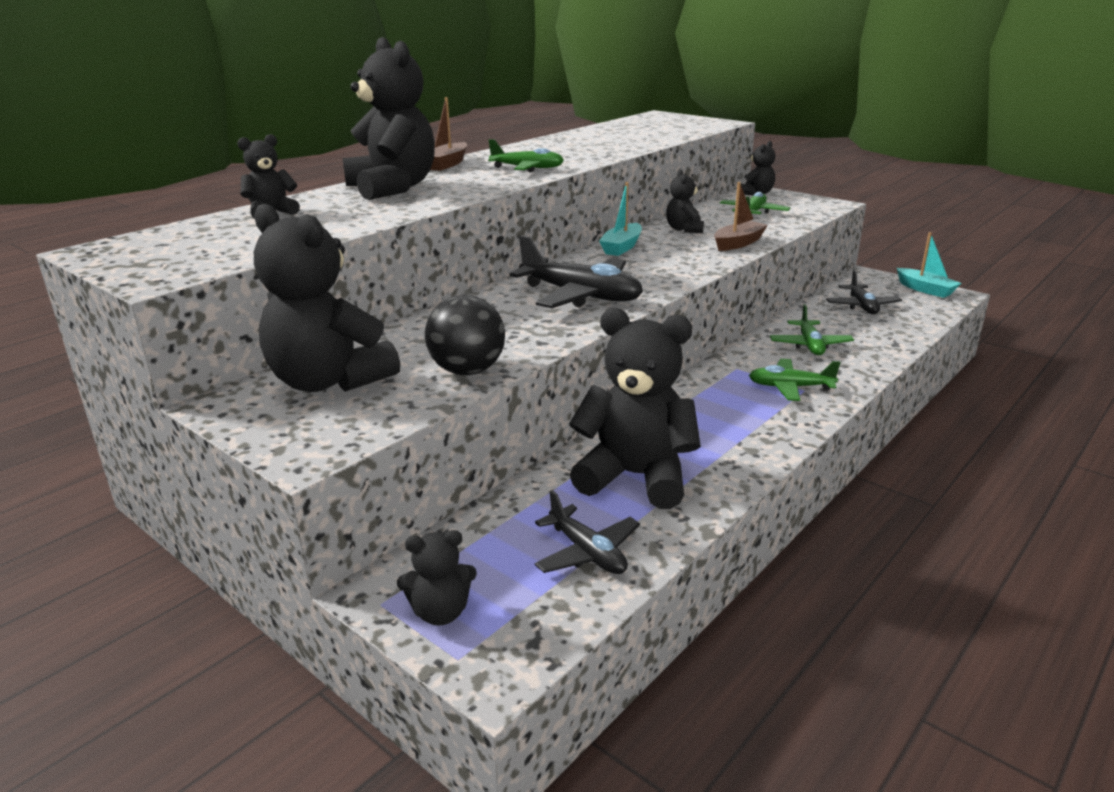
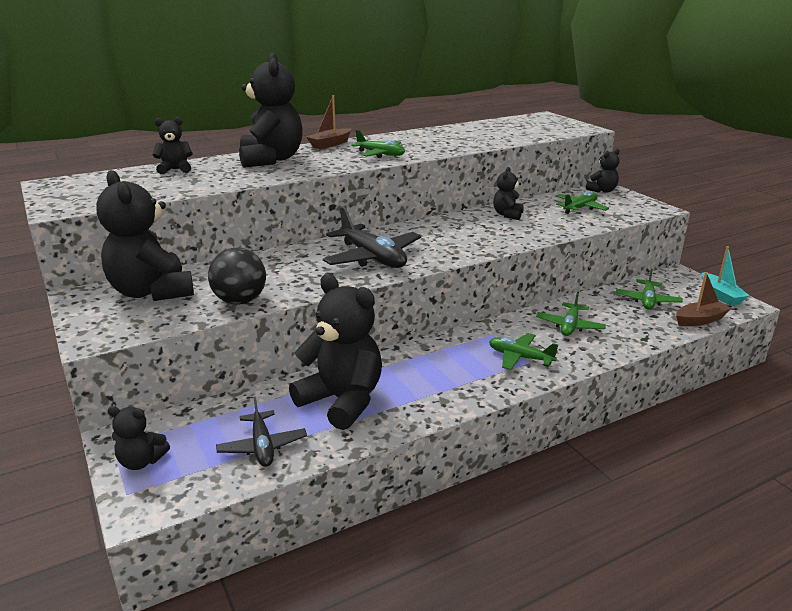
camera: 20 degrees right, 0 degrees up
turquoise boat [599,182,642,256] -> none
brown boat [714,182,768,251] -> brown boat moved to [676,272,731,326]
black plane [826,270,902,314] -> green plane [616,269,683,310]

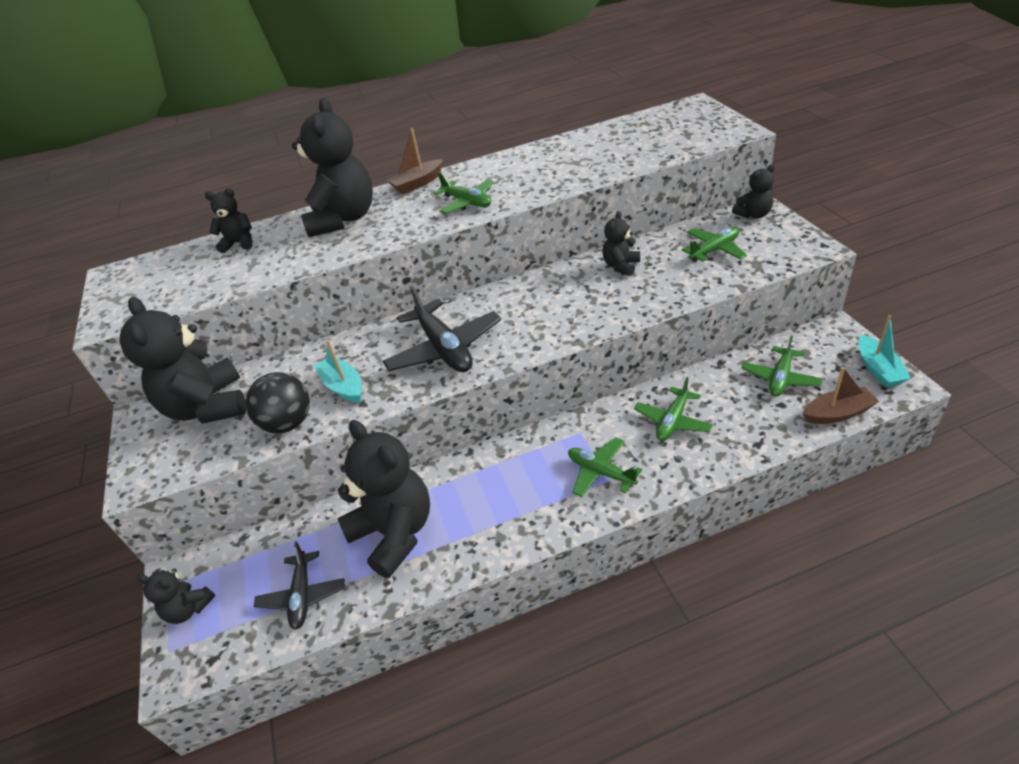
camera: 15 degrees right, 15 degrees up
none -> turquoise boat [314,340,362,403]

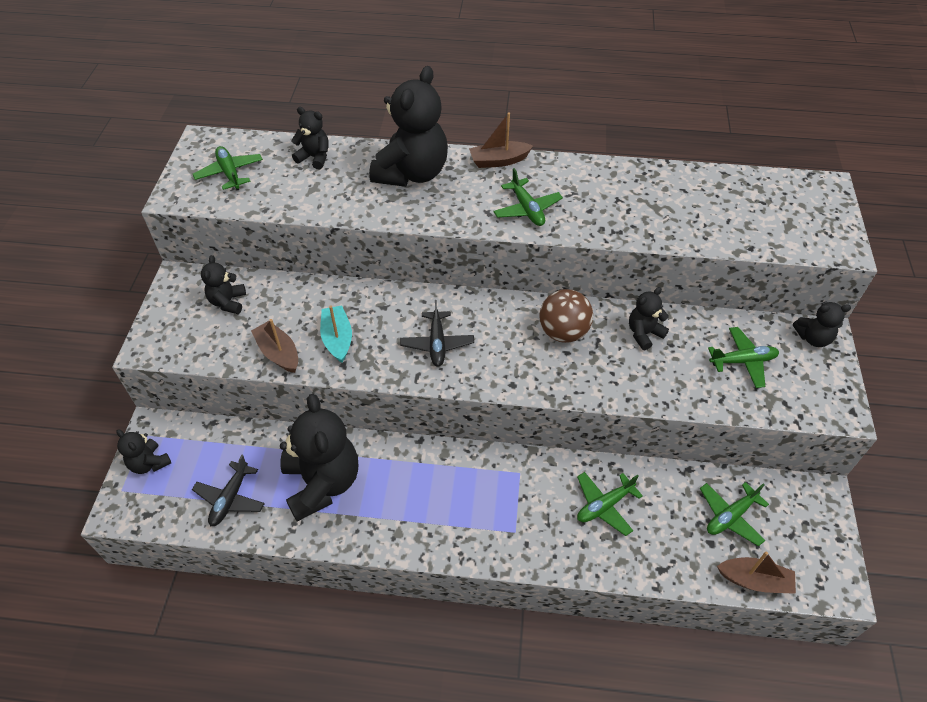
camera: 20 degrees right, 10 degrees up
black teddy bear [120,297,246,424] -> black teddy bear [201,255,246,314], size x0.49
black ball [245,372,310,433] -> brown boat [251,319,298,373]
black plane [383,285,501,372] -> black plane [400,300,474,367], size x0.62
green plane [568,437,642,498] -> green plane moved to [193,146,263,190]
turquoise boat [859,315,911,387] -> none
none -> brown ball [539,289,593,343]

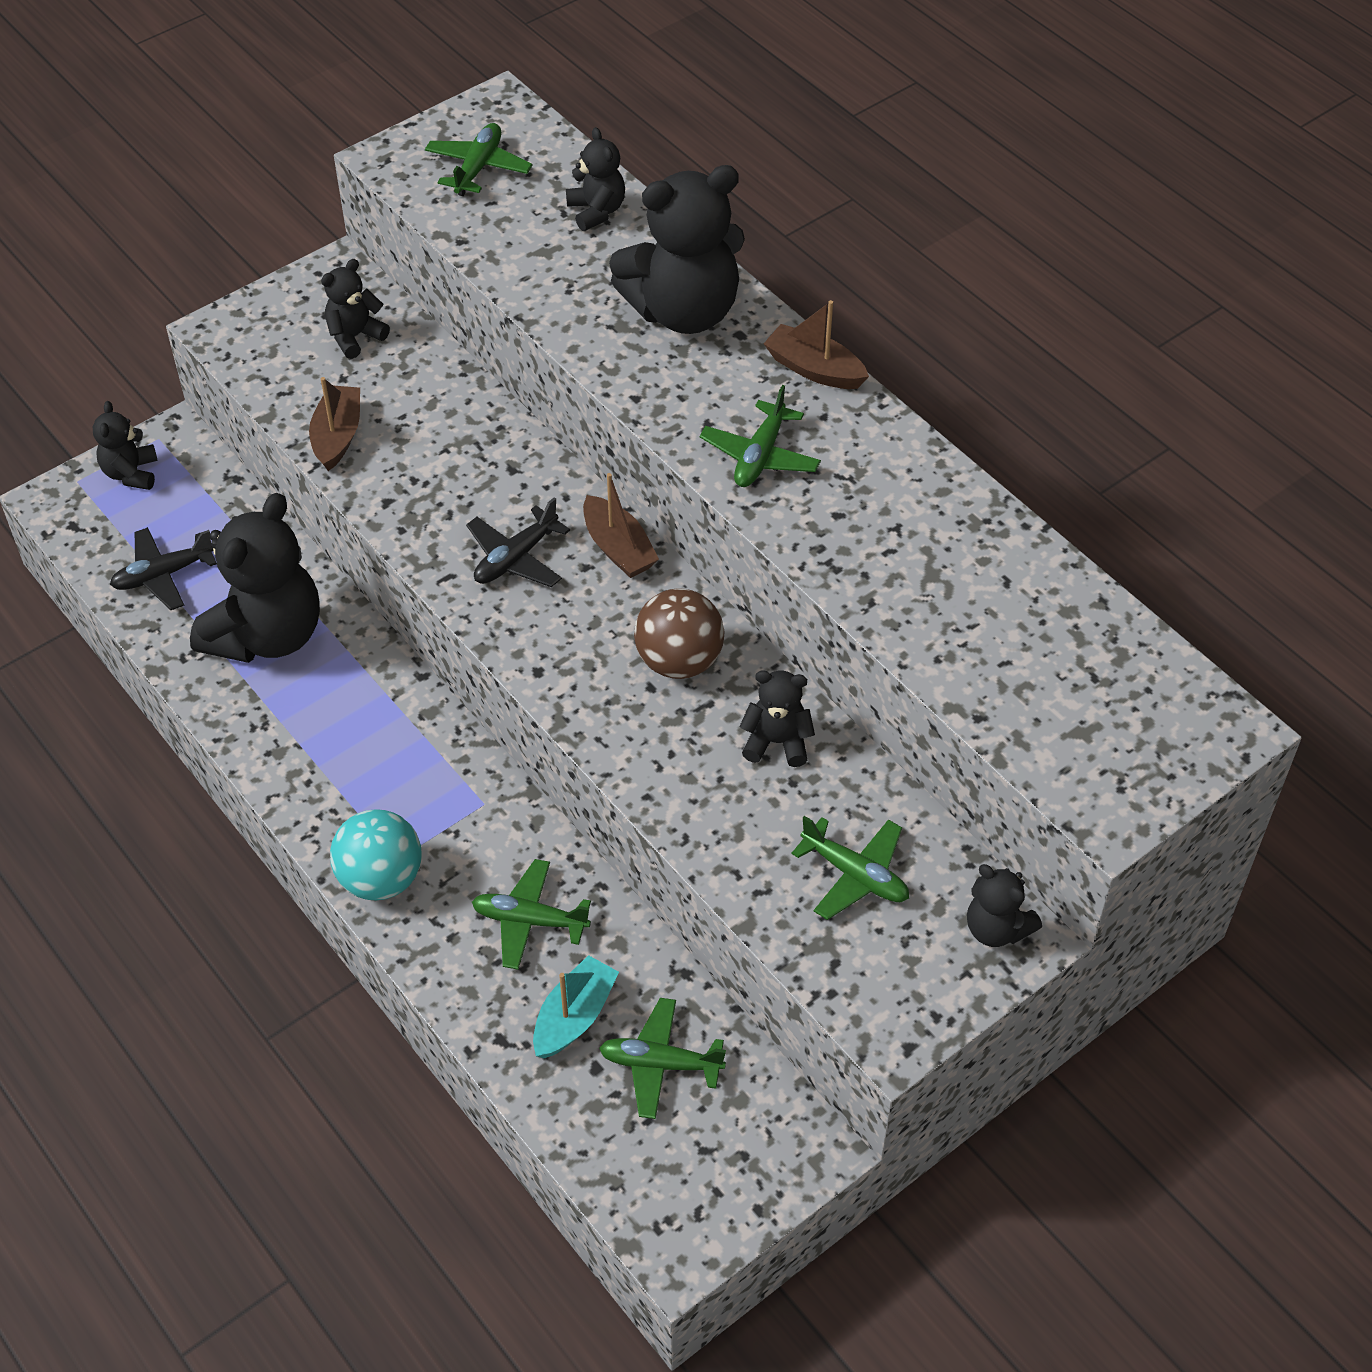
camera: 45 degrees right, 0 degrees up
turquoise boat [320,305,352,363] -> turquoise boat moved to [533,955,619,1058]
brown boat [717,551,796,594] -> brown boat moved to [583,473,659,578]
none -> turquoise ball [330,809,422,900]

